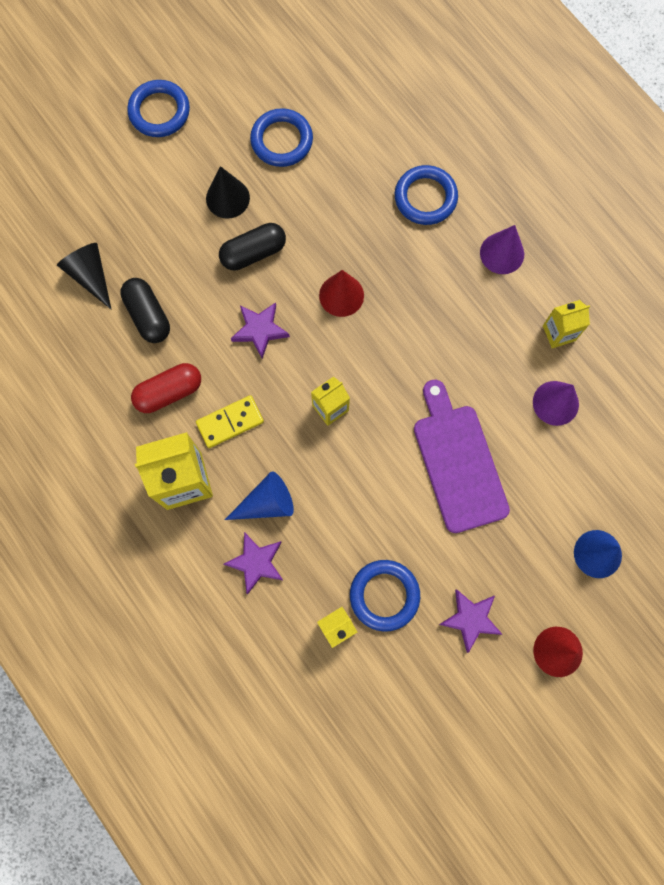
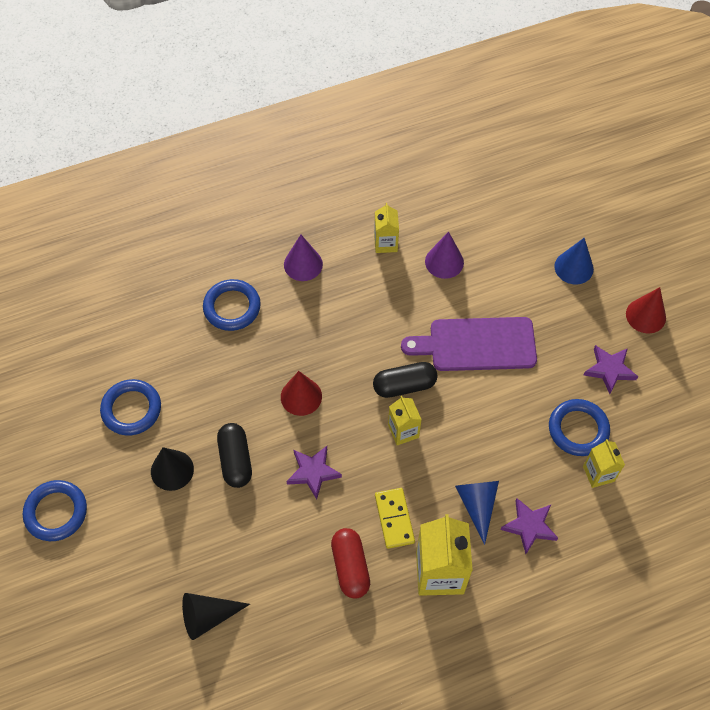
camera: 75 degrees left, 15 degrees down
black capsule [120,278,170,343] -> black capsule moved to [373,362,438,398]

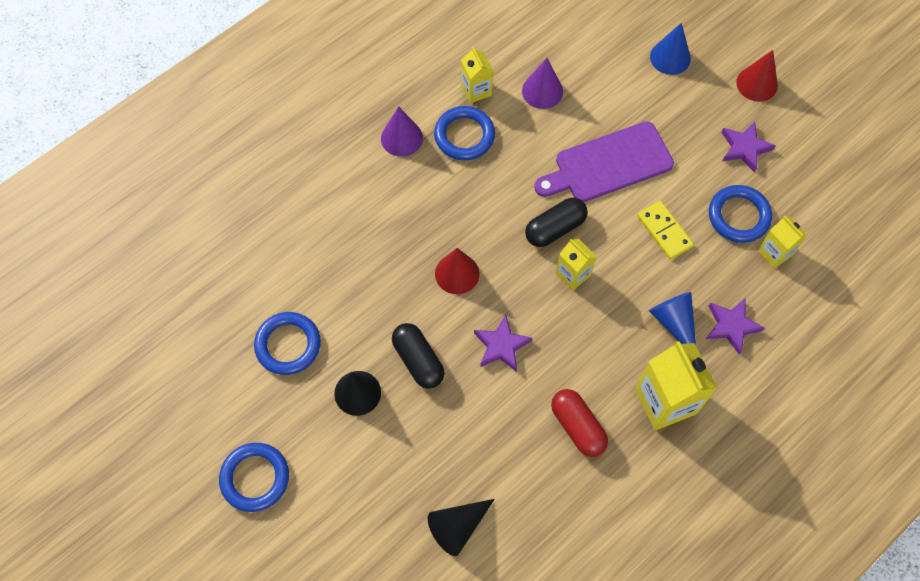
camera: 20 degrees left, 5 degrees up
blue ring [203,279,261,331] -> blue ring moved to [434,106,495,161]
yellow domino [375,488,415,549] -> yellow domino moved to [637,201,694,260]

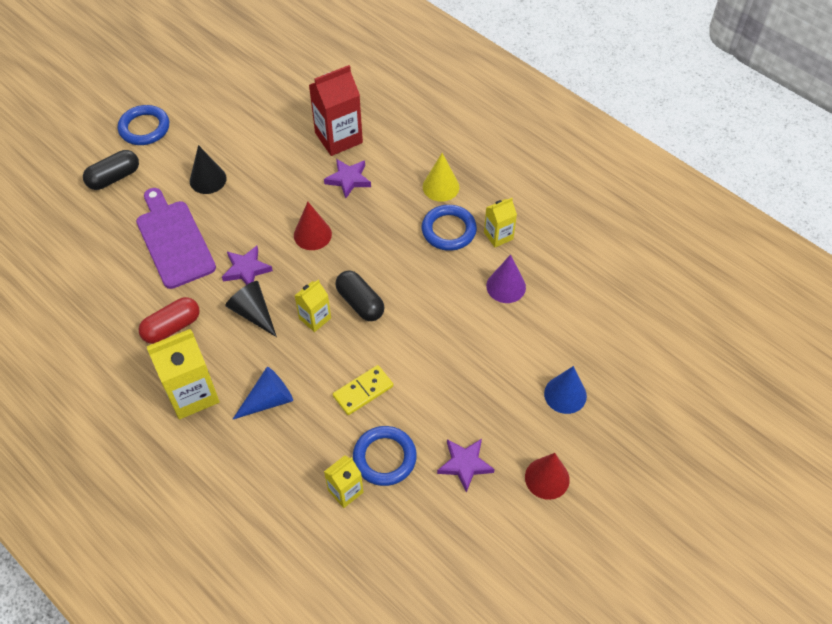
camera: 85 degrees right, 10 degrees down
blue ring [254,312,321,375] -> none
purple cone [381,106,423,157] -> yellow cone [423,153,459,202]
black capsule [392,323,445,389] -> black capsule moved to [83,150,139,190]
black cone [428,499,495,556] -> black cone moved to [225,281,277,337]
purple cutting board [534,121,674,202] -> purple cutting board moved to [136,188,216,289]
purple star [706,298,764,355] -> purple star moved to [324,159,371,198]
none -> red carton [309,65,363,156]

